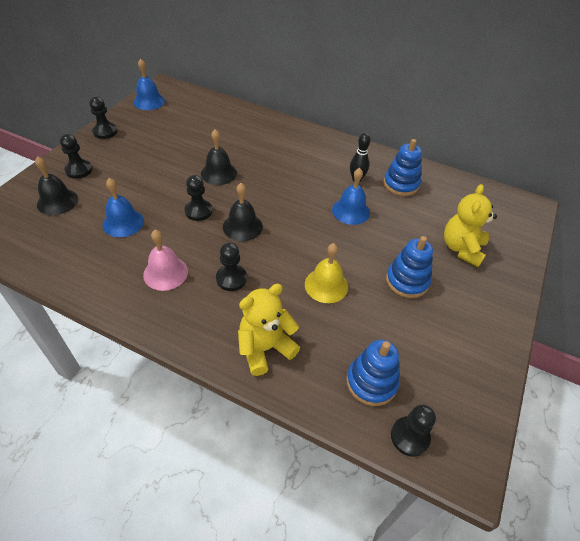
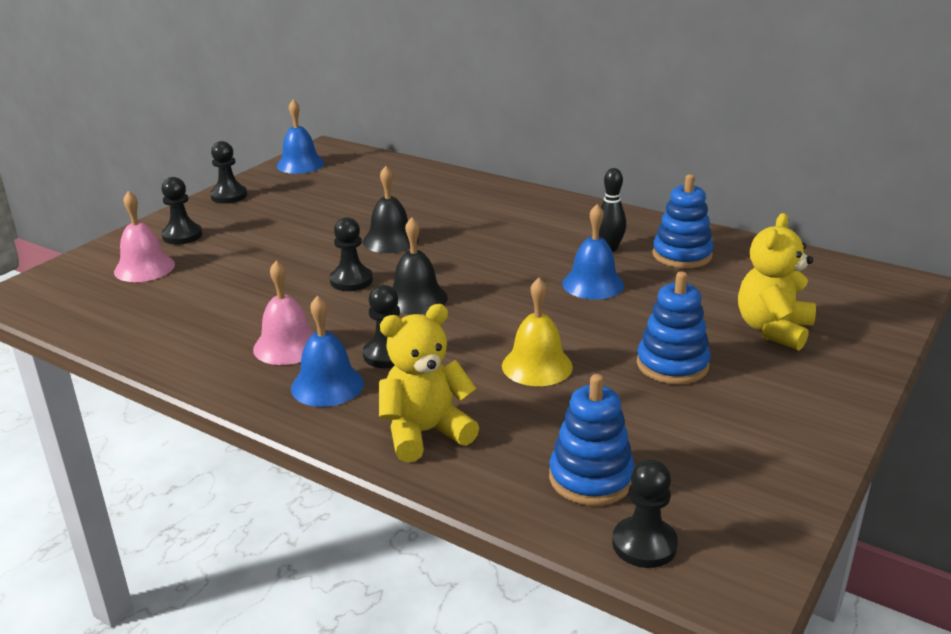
camera: 10 degrees right, 20 degrees down
black bell [35,156,78,215] -> pink bell [114,191,175,282]
blue bell [102,178,144,237] -> blue bell moved to [291,296,364,407]

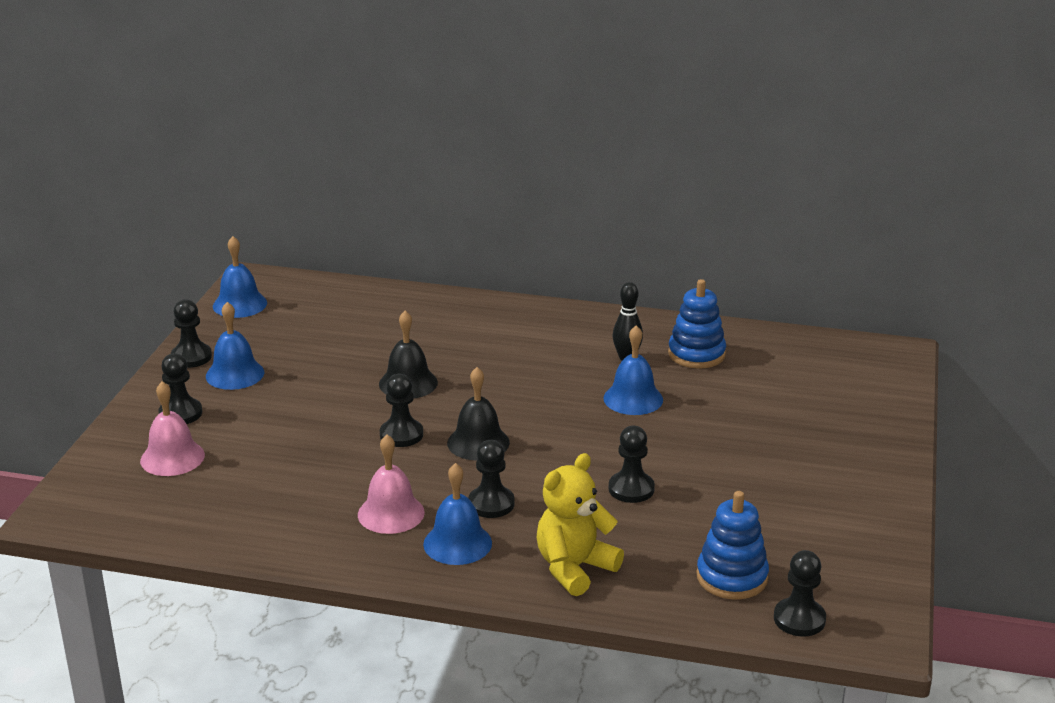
camera: 20 degrees left, 0 degrees up
yellow bell [502,278,573,386] -> black pawn [609,426,655,503]
blue stacking toy [637,271,711,384] -> none
yellow teddy bear [738,213,816,351] -> none
none -> blue bell [206,302,264,390]

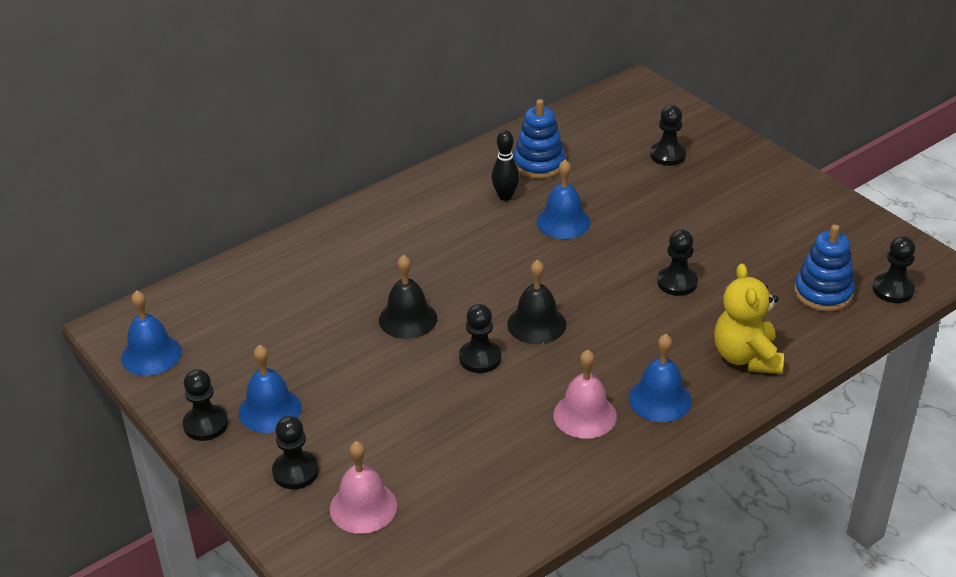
camera: 50 degrees left, 10 degrees up
black pawn [468,440,515,518] -> black pawn moved to [650,105,686,166]

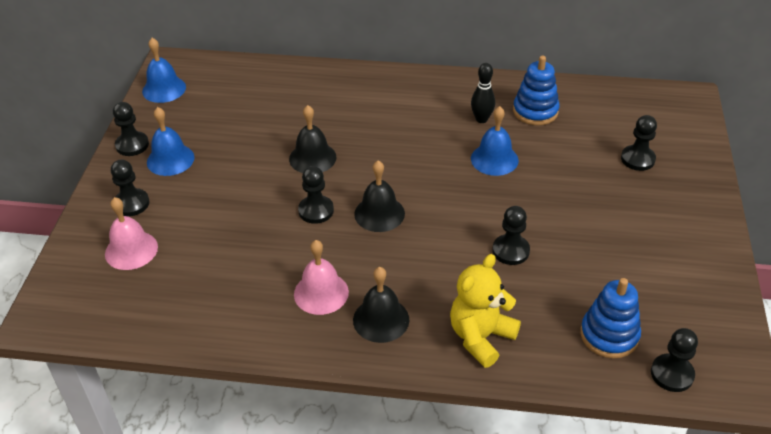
camera: 45 degrees right, 5 degrees up
blue bell [629,334,692,422] -> black bell [353,267,409,343]

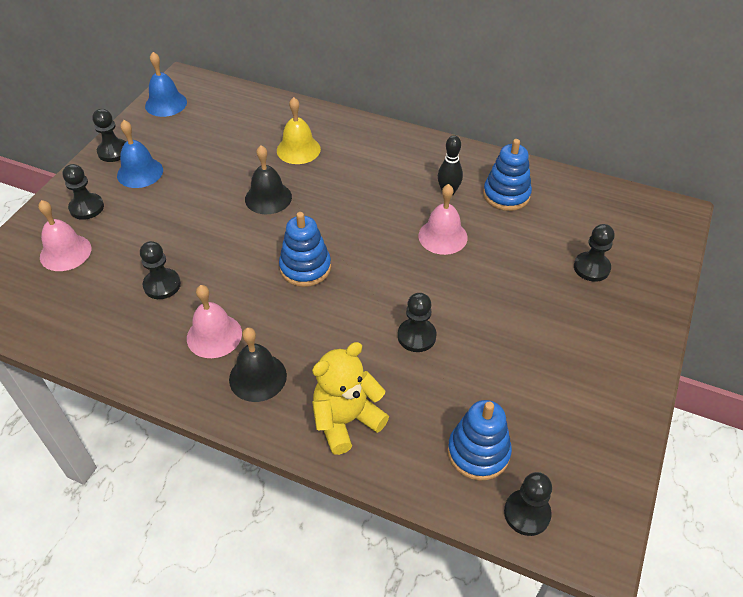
camera: 15 degrees right, 5 degrees up
black pawn [298,166,334,224] -> black pawn moved to [140,241,181,299]
black bell [354,160,405,232] -> blue stacking toy [279,212,331,287]
blue bell [471,106,519,176] -> pink bell [418,184,468,255]
none -> yellow bell [277,97,321,164]

